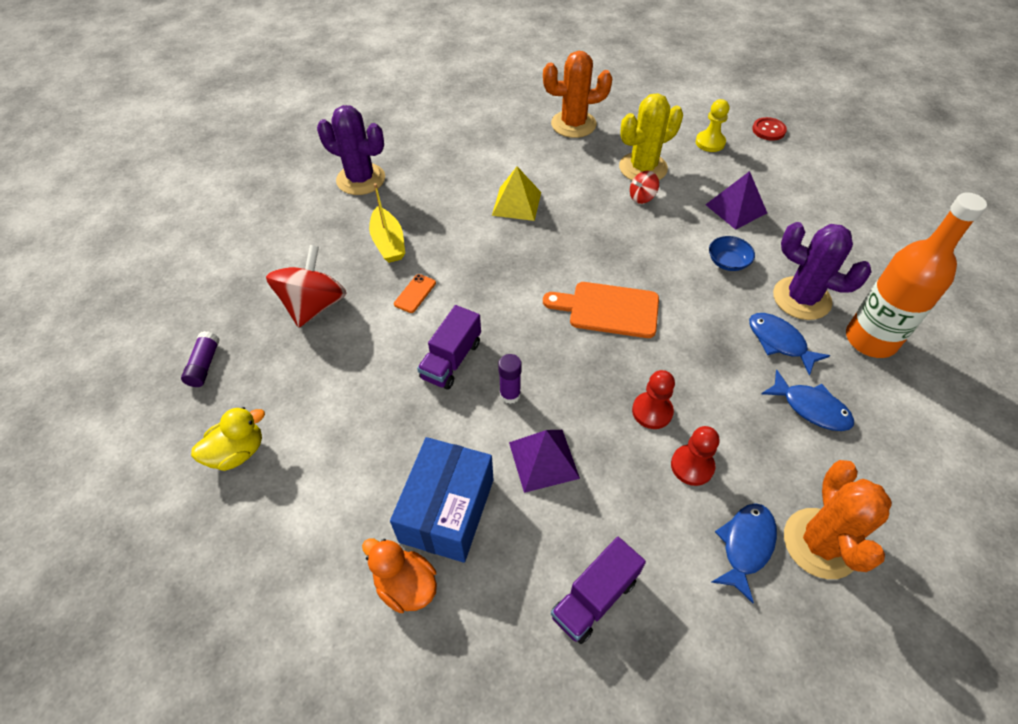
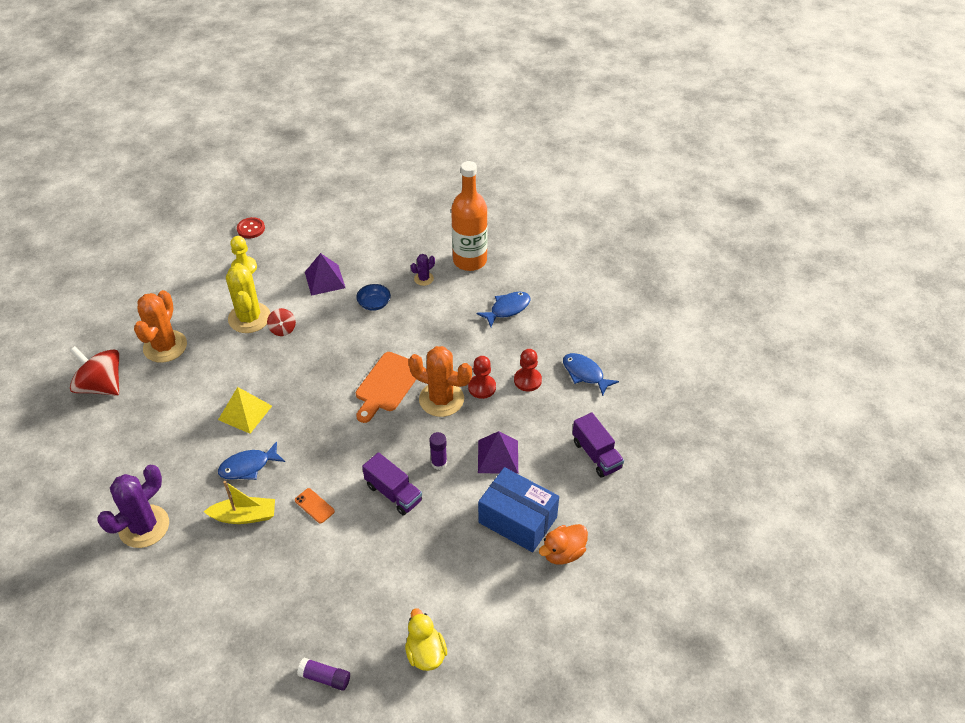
camera: 75 degrees left, 5 degrees down
red spinning top [266,245,347,327] -> red spinning top moved to [70,346,119,396]
blue fish [749,313,830,375] -> blue fish moved to [218,441,285,480]
purple cactus [773,222,871,320] -> purple cactus [411,254,435,286], size x0.48
orange cactus [784,460,892,579] -> orange cactus moved to [408,346,472,417]

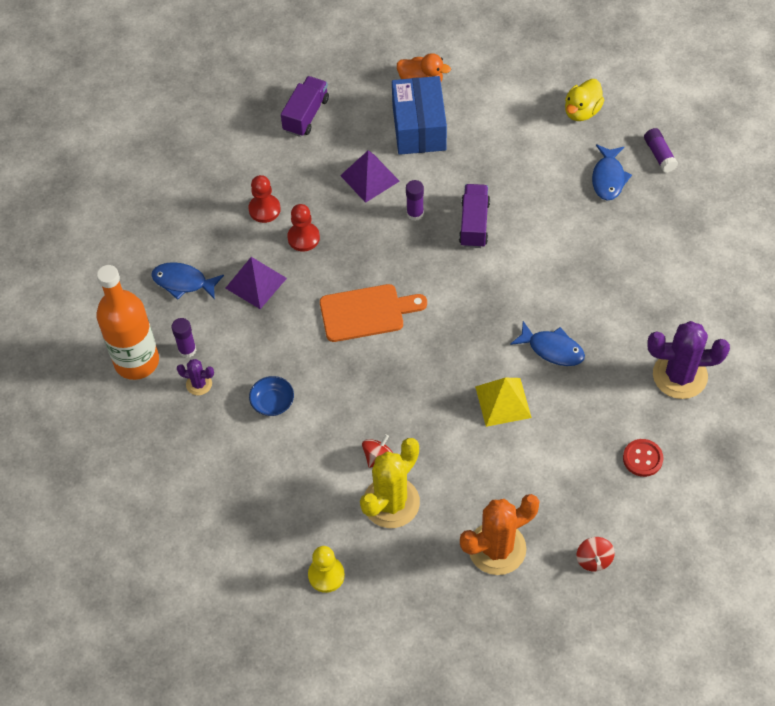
camera: 125 degrees left, 10 degrees up
red spinning top [70,346,119,396] -> red spinning top [576,537,615,571], size x0.49
yellow boat [203,481,275,524] -> none
red button [237,217,265,238] -> red button moved to [623,439,663,477]
orange phone [295,488,335,523] -> none
purple pyramid [305,253,345,296] -> purple pyramid moved to [225,257,287,309]
orange cactus [408,346,472,417] -> none
blue fish [563,353,619,396] -> blue fish moved to [592,144,632,200]
none -> purple glue stick [172,318,196,358]

